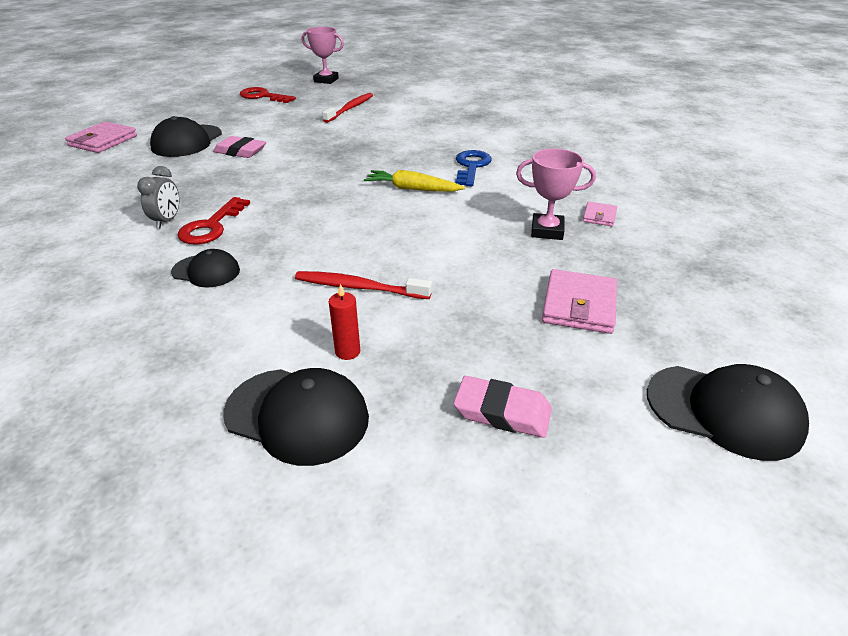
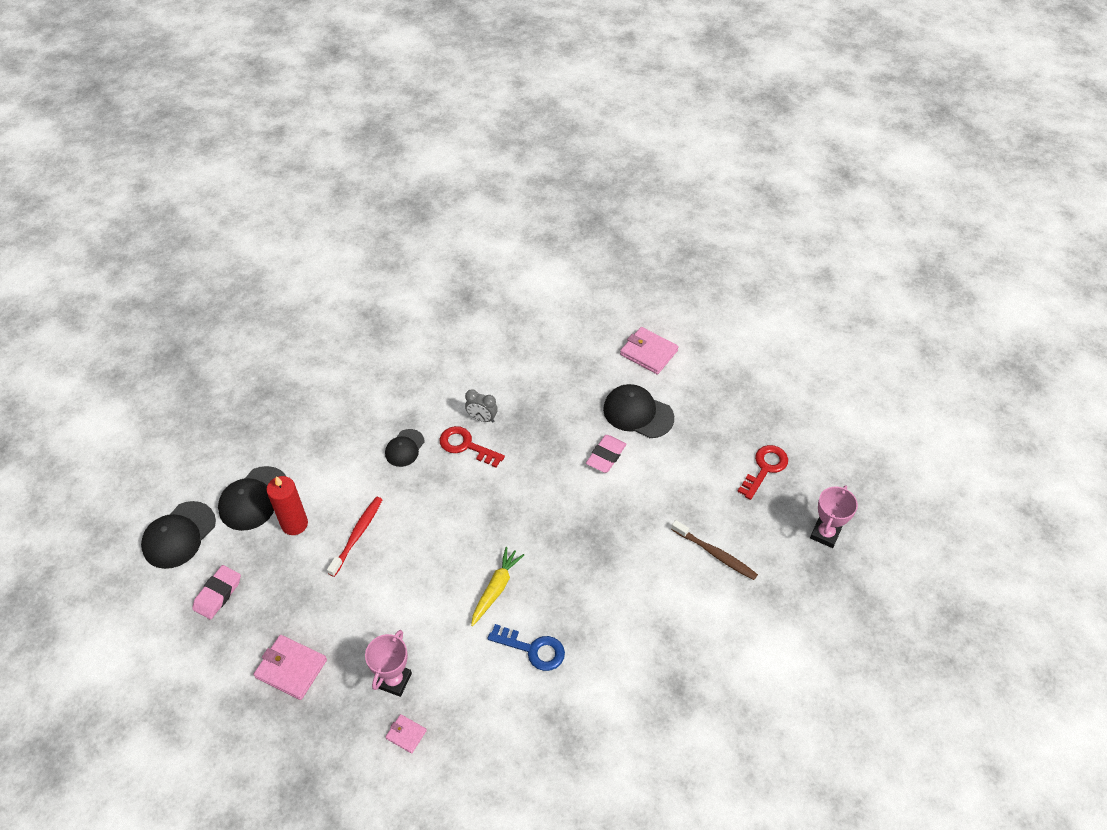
camera: 100 degrees right, 15 degrees up
red toothbrush [322,93,373,123] -> brown toothbrush [671,520,758,580]
red candle [329,284,360,360] -> red candle [267,476,308,535], size x1.78
black cap [647,364,809,461] -> black cap moved to [141,501,216,569]

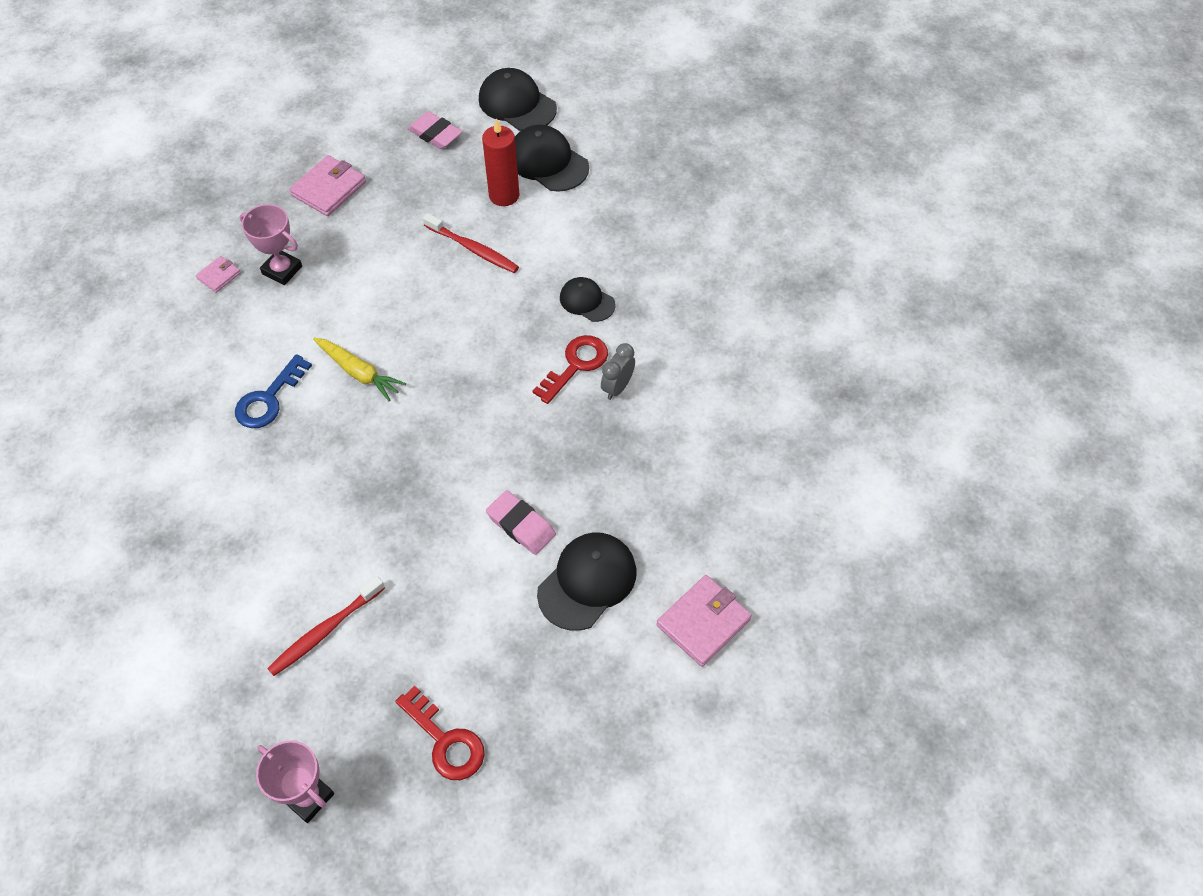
camera: 100 degrees right, 5 degrees up
brown toothbrush [671,520,758,580] -> red toothbrush [267,576,385,676]

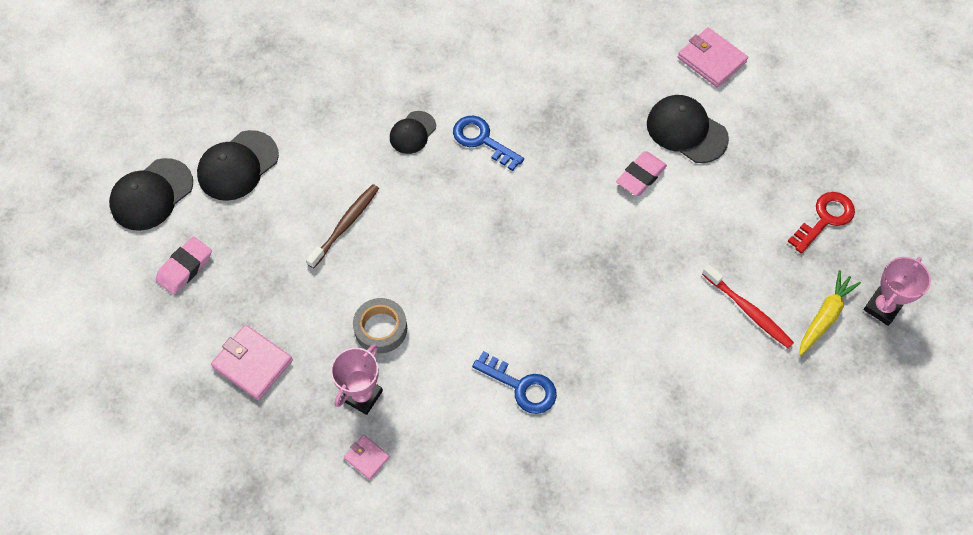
camera: 90 degrees left, 5 degrees up
yellow carrot [313,338,406,402] -> yellow carrot moved to [799,270,861,356]
red toothbrush [423,213,519,273] -> brown toothbrush [306,184,379,268]
red candle [482,118,520,206] -> none
red key [533,335,608,404] -> blue key [453,116,524,171]
grey clock [601,343,635,400] -> none
none -> grey tape [353,298,407,354]

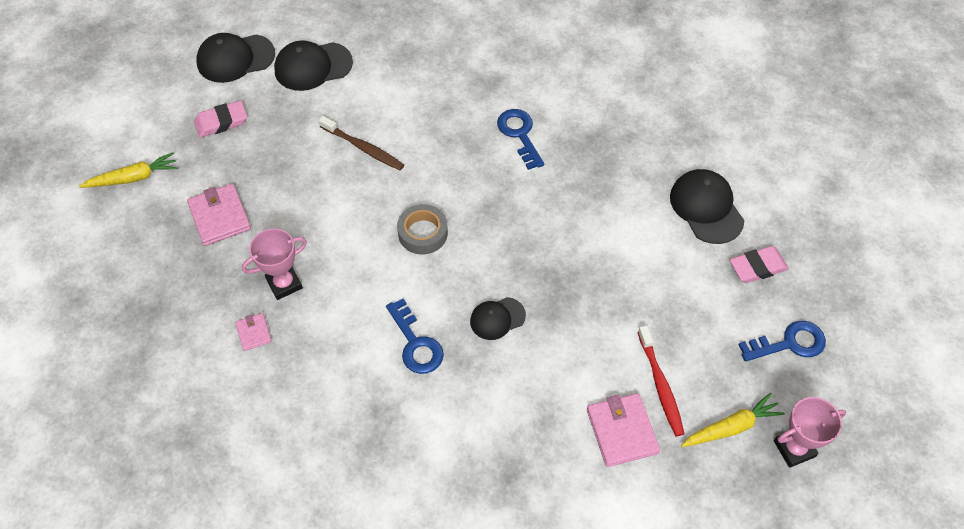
camera: 30 degrees right, 5 degrees down
brown toothbrush [306,184,379,268] -> brown toothbrush turned 60 degrees clockwise [318,116,404,170]
grey tape [353,298,407,354] -> grey tape moved to [397,204,448,254]
black cap [390,111,436,154] -> black cap moved to [470,297,526,340]
pink eraser [616,151,667,196] -> pink eraser moved to [730,246,789,283]
pink wallet [678,27,748,88] -> pink wallet moved to [587,393,660,467]
red key [787,192,855,254] -> blue key [739,321,826,362]
none -> yellow carrot [79,152,178,188]

